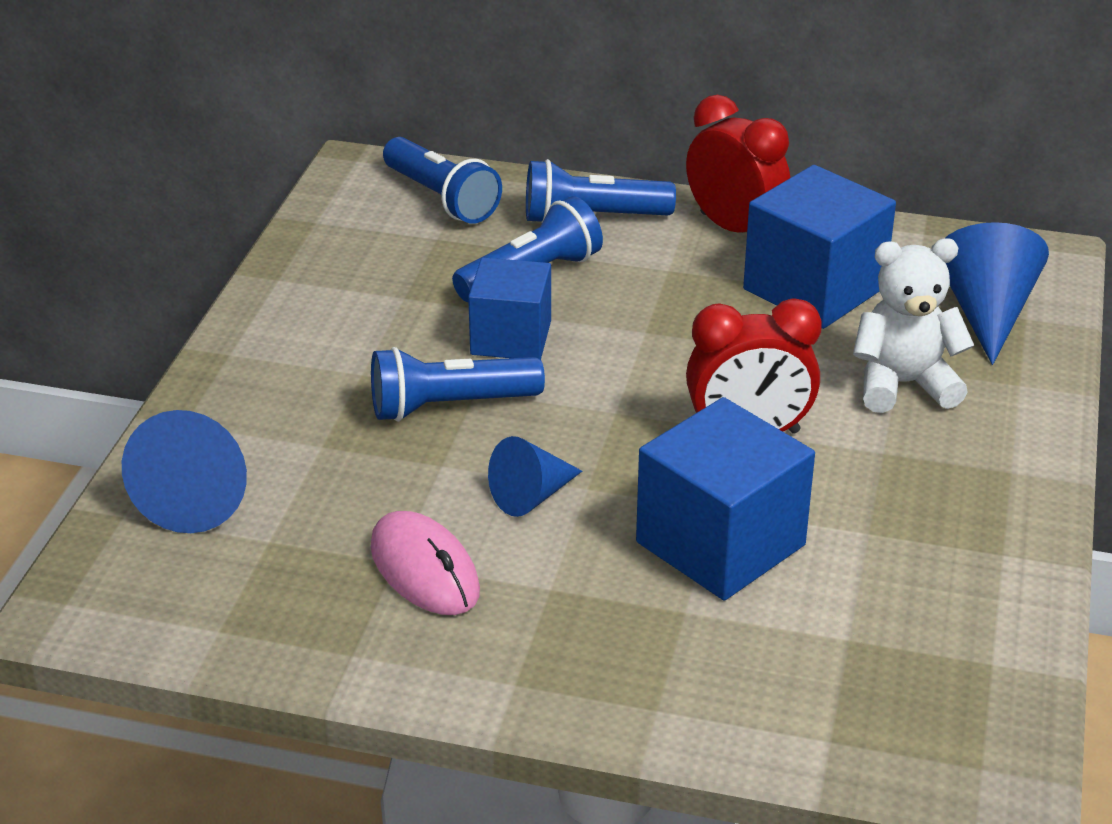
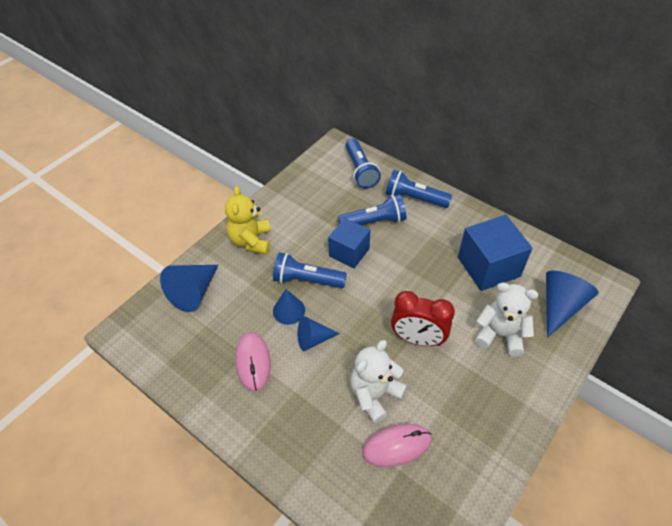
camera: 25 degrees right, 15 degrees up
blue cube [636,397,815,600] -> white teddy bear [350,340,407,424]
red clock [686,95,790,233] -> none
none -> yellow teddy bear [225,186,271,254]
none -> blue cone [273,289,305,325]
none -> pink mouse [362,424,432,467]

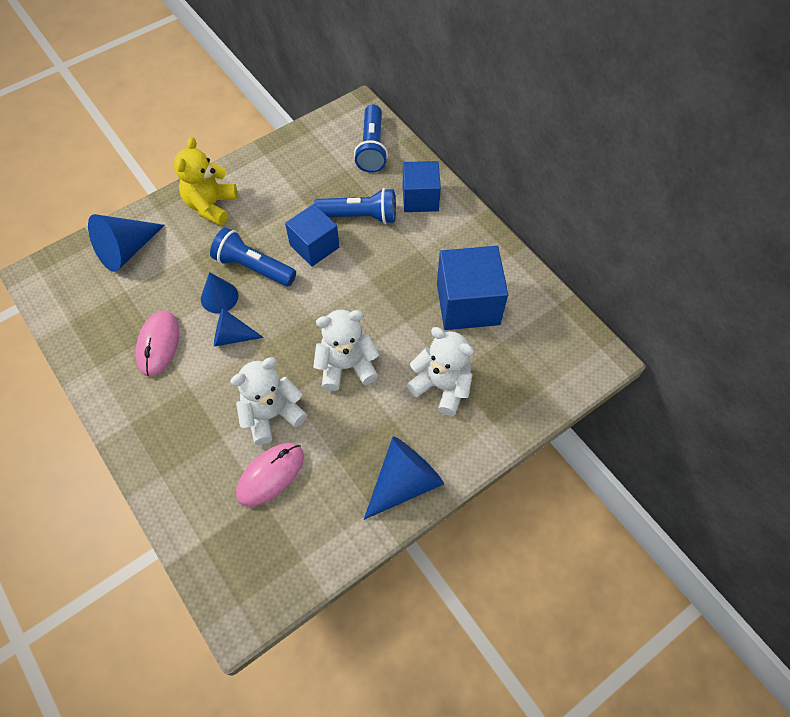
camera: 15 degrees right, 10 degrees up
pink mouse [362,424,432,467] -> pink mouse turned 45 degrees counterclockwise [236,443,304,507]
blue flashlight [386,170,452,208] -> blue cube [403,161,441,212]
red clock [391,291,455,346] -> white teddy bear [313,310,379,391]
blue cone [546,271,598,338] -> blue cone moved to [364,436,444,520]

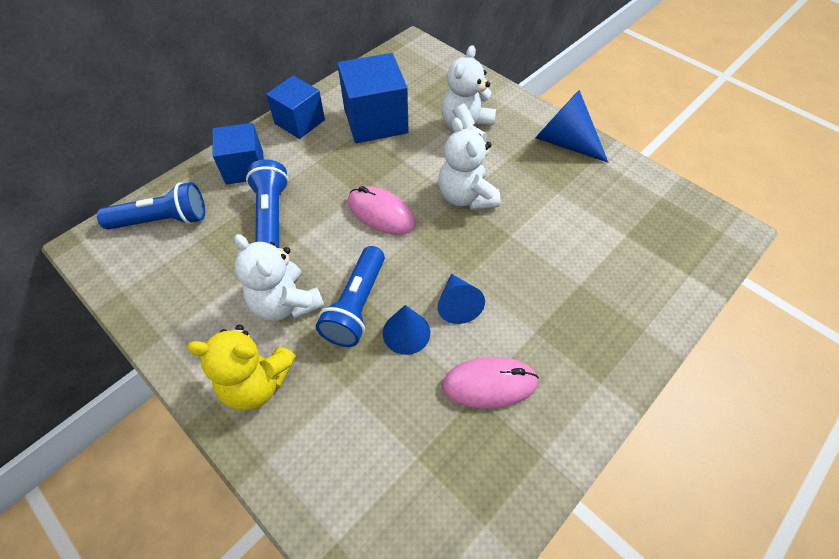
camera: 100 degrees left, 5 degrees down
blue cone [88,214,165,272] -> none
white teddy bear [230,357,307,445] -> white teddy bear moved to [234,234,324,321]
pink mouse [236,443,304,507] -> pink mouse moved to [348,186,416,235]
blue cube [285,204,340,267] -> blue cube moved to [266,76,325,139]

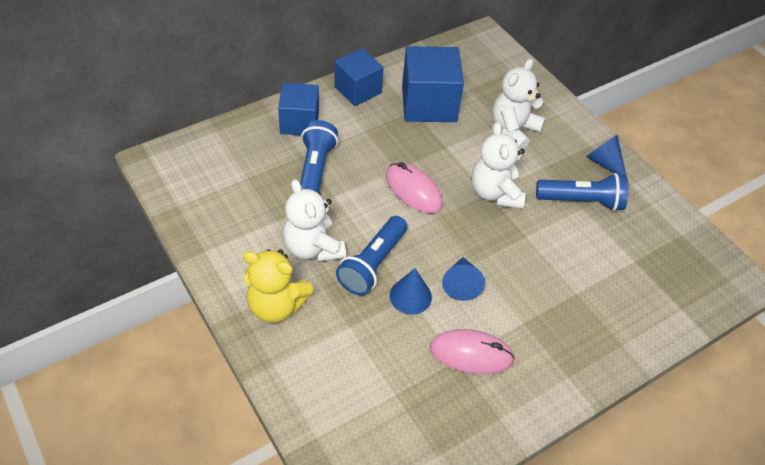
camera: 10 degrees right, 5 degrees down
blue flashlight [97,182,205,230] -> blue flashlight moved to [536,173,629,211]
blue cone [535,90,608,163] -> blue cone [586,135,626,175], size x0.64

